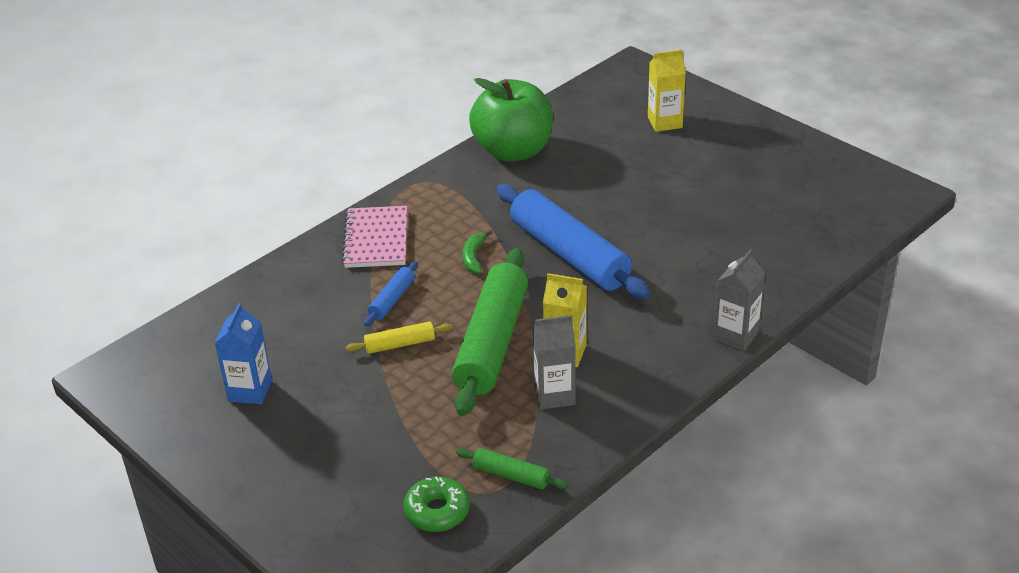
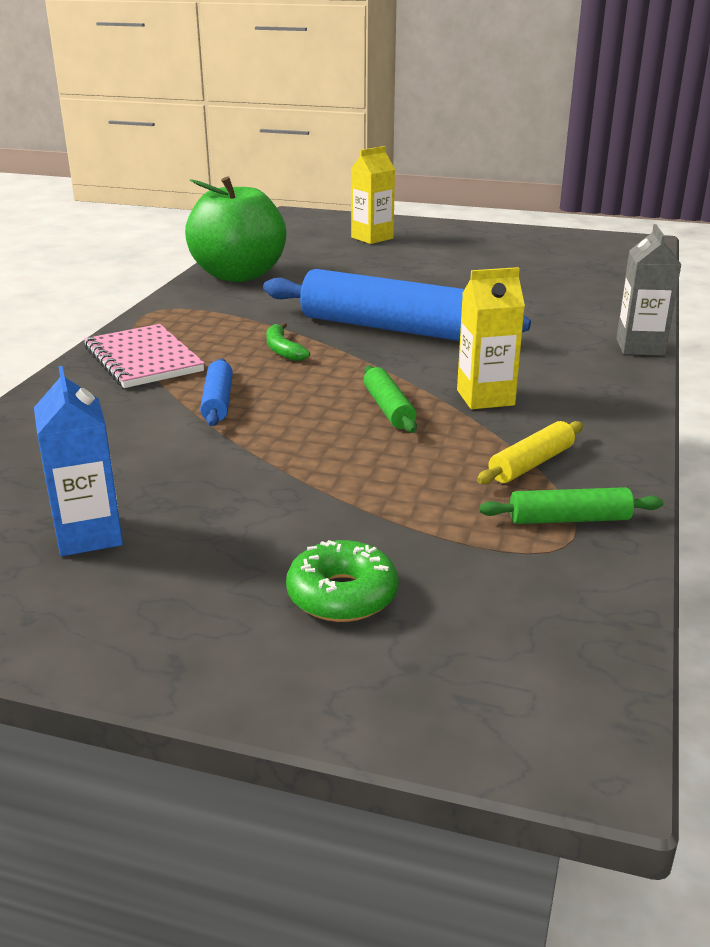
camera: 30 degrees left, 10 degrees down
yellow rolling pin [346,321,453,354] -> yellow rolling pin moved to [477,421,583,484]
green donut [403,477,470,532] -> green donut moved to [286,540,398,622]
green rolling pin [452,248,528,416] -> green rolling pin [363,365,417,433], size x0.44
grey carton [532,315,576,409] -> none

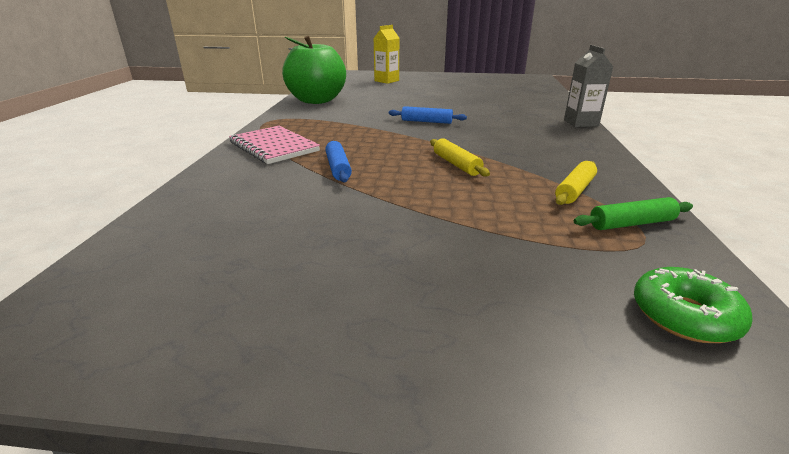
camera: 10 degrees left, 0 degrees up
blue carton [34,366,123,556] -> none
blue rolling pin [263,269,531,341] -> blue rolling pin [389,106,467,124], size x0.44
green banana [266,322,310,361] -> none
green donut [286,540,398,622] -> green donut moved to [634,267,753,343]
green rolling pin [363,365,417,433] -> yellow rolling pin [430,138,490,177]
yellow carton [457,267,525,409] -> none

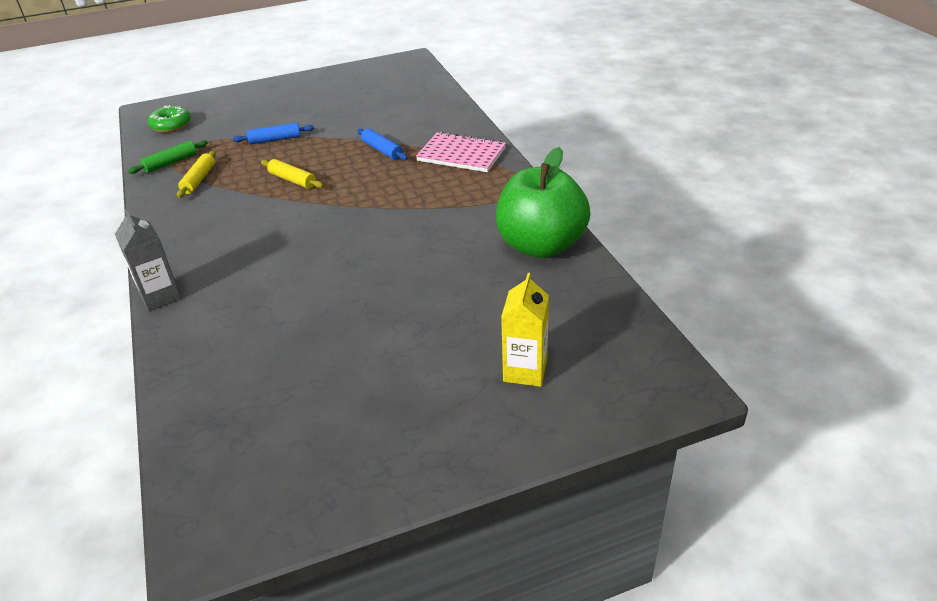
camera: 155 degrees right, 10 degrees up
blue rolling pin [389,106,467,124] -> blue rolling pin moved to [233,123,314,144]

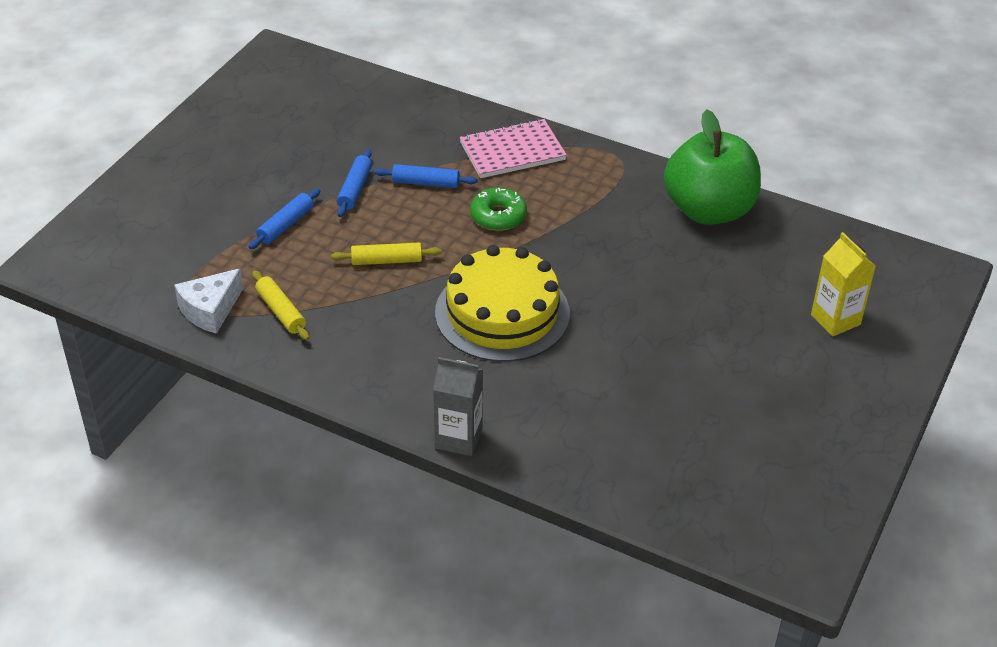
camera: 45 degrees left, 5 degrees up
green rolling pin [128,140,208,174] -> white cheese [174,268,243,334]
green donut [148,105,191,133] -> green donut moved to [470,187,527,231]
none -> blue rolling pin [337,149,372,217]
none -> yellow cake [435,245,570,362]

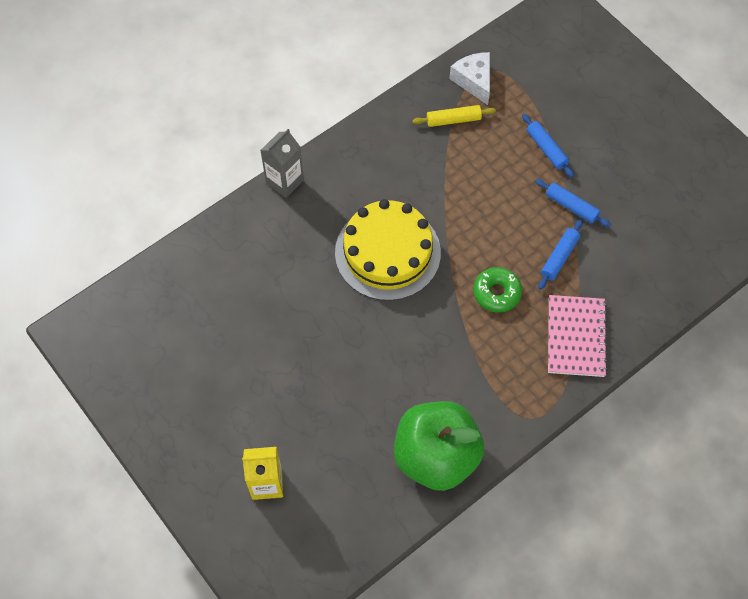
camera: 115 degrees right, 20 degrees up
yellow rolling pin [331,243,441,265] -> none

